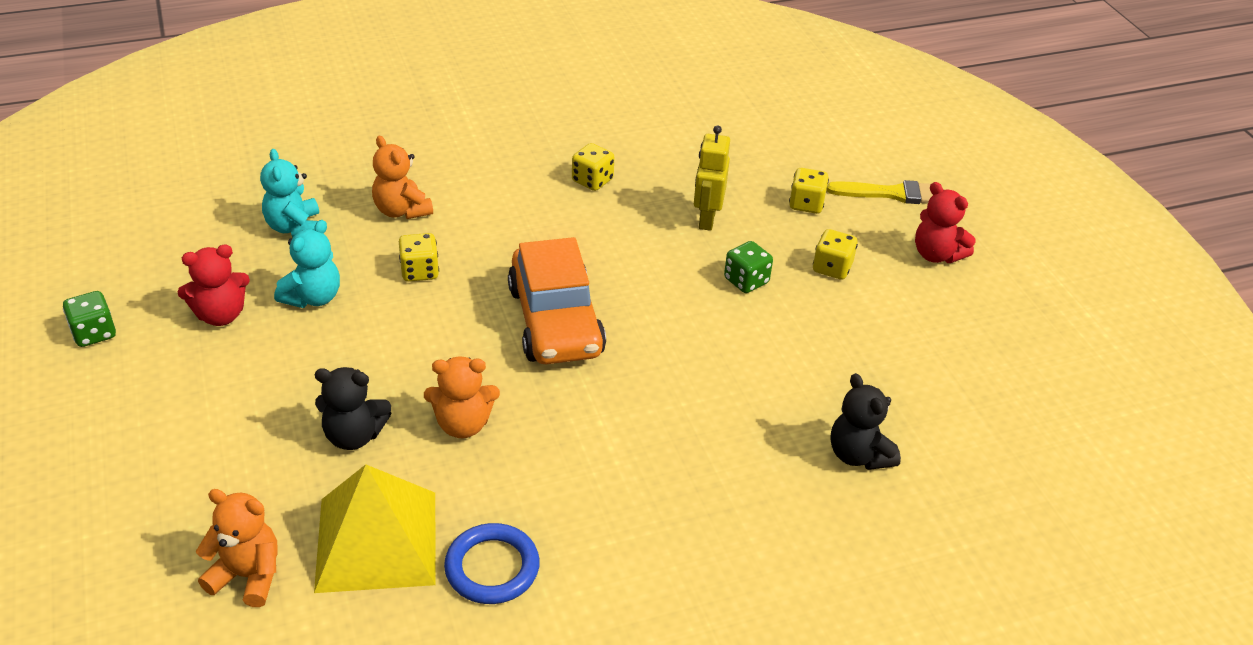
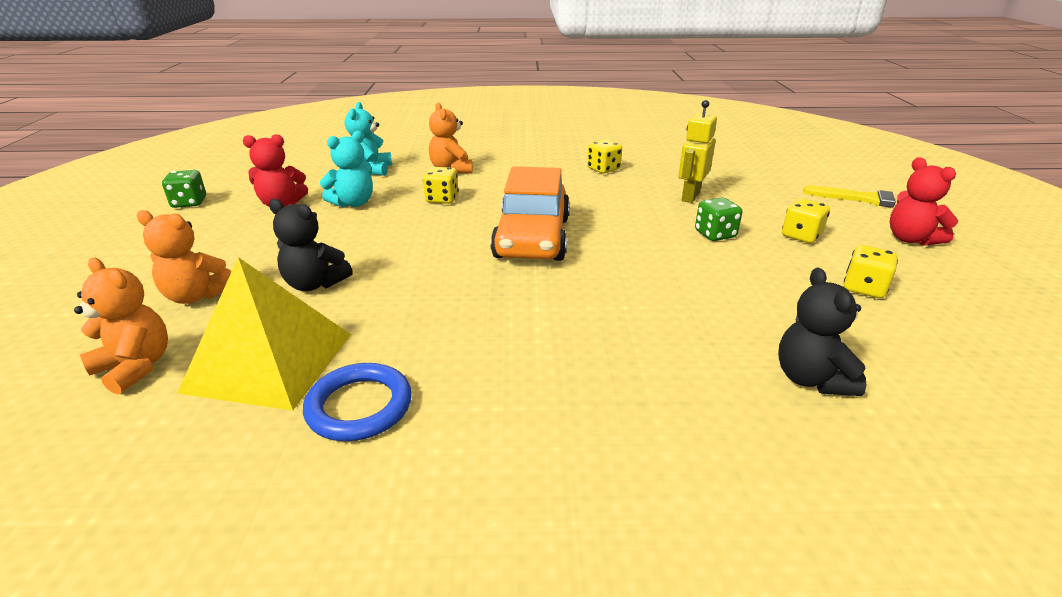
camera: 20 degrees right, 10 degrees down
orange teddy bear [424,356,500,438] -> orange teddy bear moved to [137,210,232,304]
yellow dice [789,168,829,214] -> yellow dice moved to [844,245,898,298]

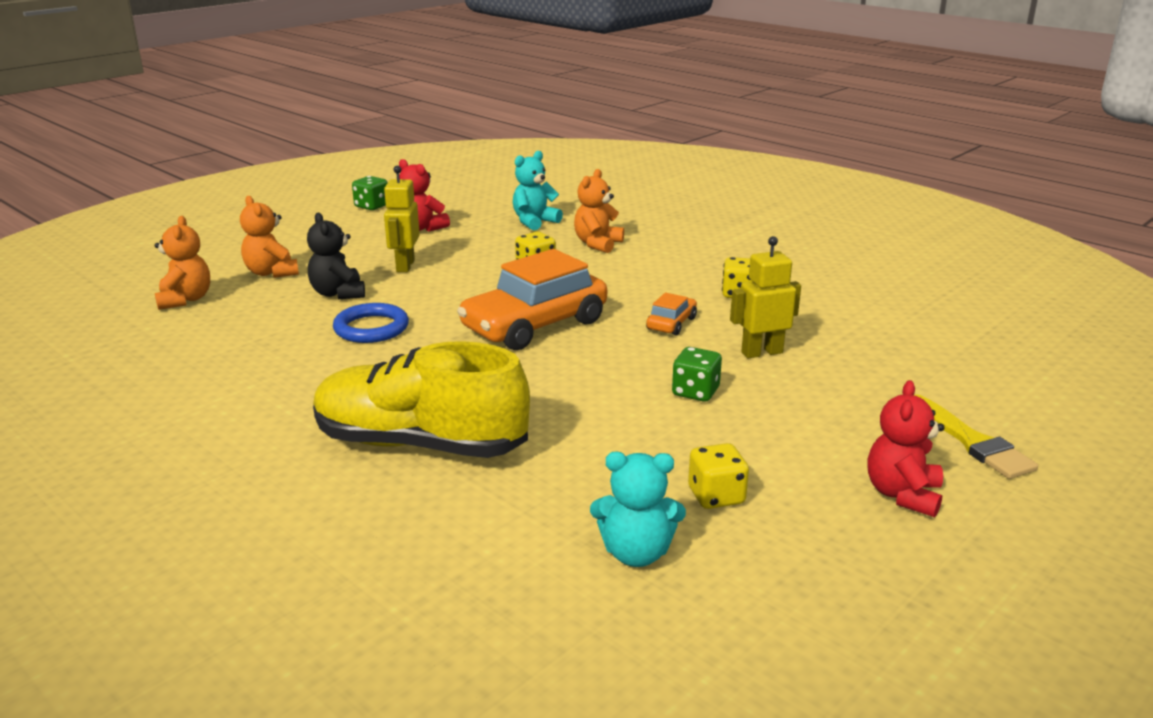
camera: 45 degrees right, 5 degrees down
yellow pyramid [177,257,351,411] -> none
blue ring [303,363,412,441] -> blue ring moved to [333,303,409,343]
turquoise teddy bear [320,131,373,207] -> turquoise teddy bear moved to [590,452,686,567]
black teddy bear [778,268,866,396] -> none
yellow dice [782,199,830,243] -> none
none -> yellow shoe [313,341,530,458]
none -> yellow robot [384,166,420,272]
none -> orange car [646,293,697,335]

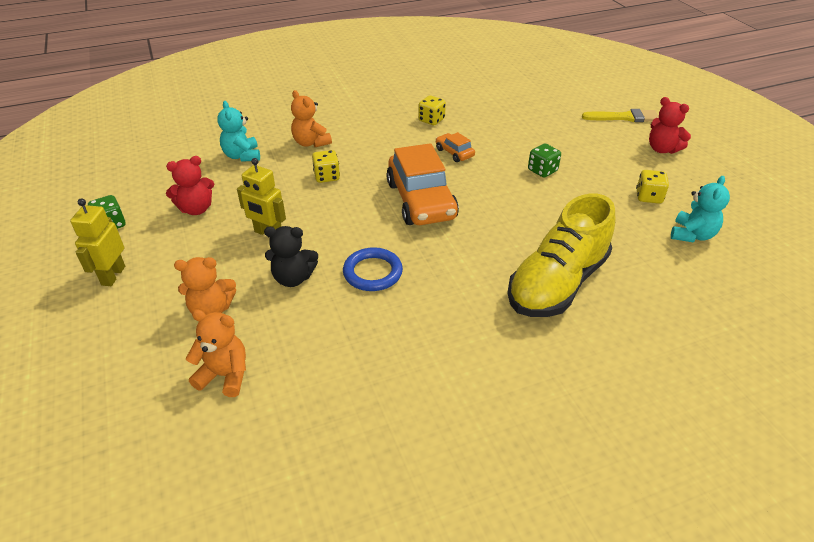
camera: 65 degrees left, 15 degrees up
yellow robot [730,236,801,358] -> yellow robot moved to [70,198,125,286]

